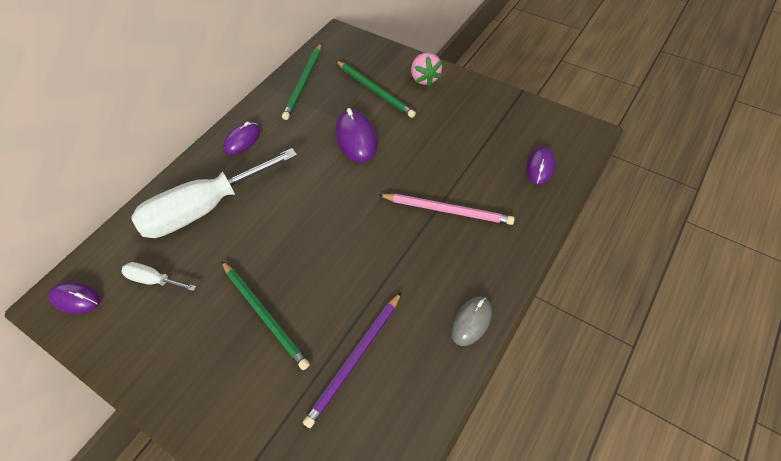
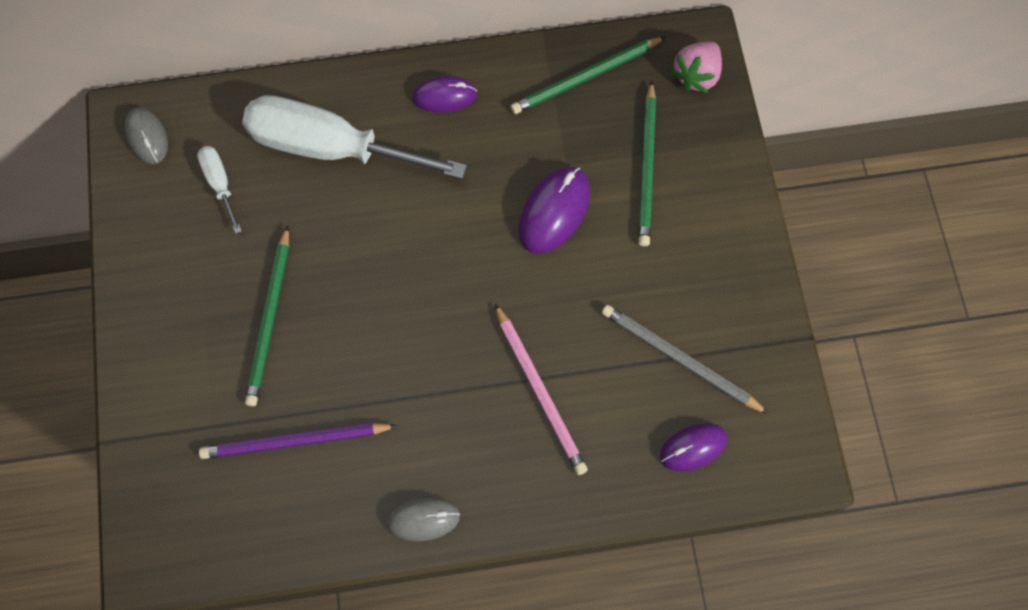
camera: 45 degrees right, 15 degrees up
purple mouse [49,282,100,314] -> grey mouse [125,107,168,164]
pink strawberry [411,53,442,87] -> pink strawberry moved to [671,41,722,93]
none -> grey pencil [602,305,769,414]

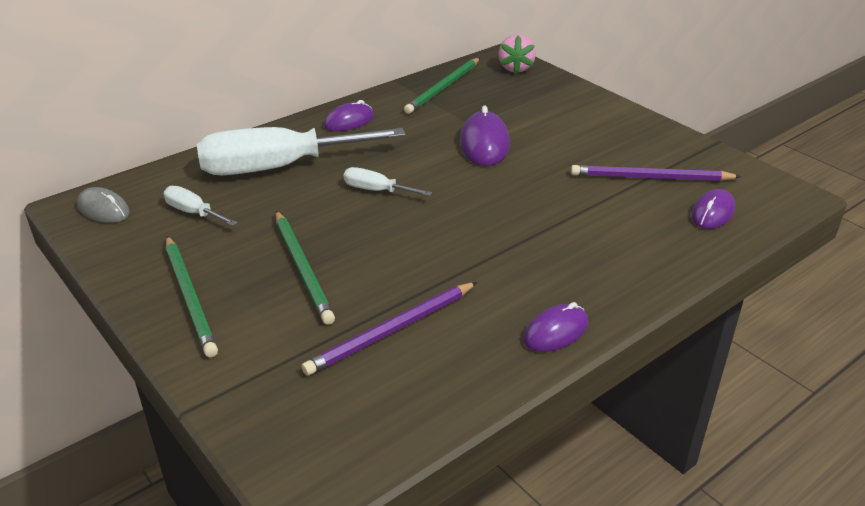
camera: 30 degrees left, 35 degrees down
grey mouse [386,497,460,541] -> purple mouse [523,302,588,352]
pink pencil [495,304,588,475] -> none
grey pencil [602,305,769,414] -> purple pencil [571,165,741,181]
green pencil [638,81,656,246] -> green pencil moved to [166,236,218,357]
none -> white screwdriver [344,167,432,196]

